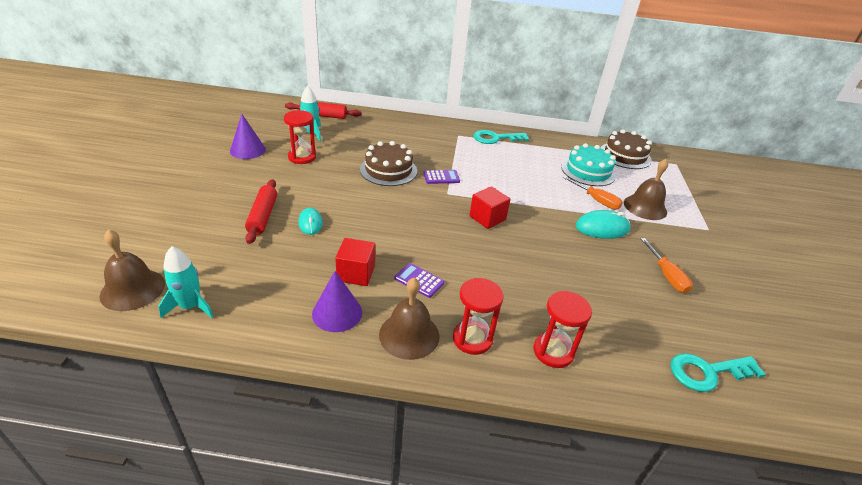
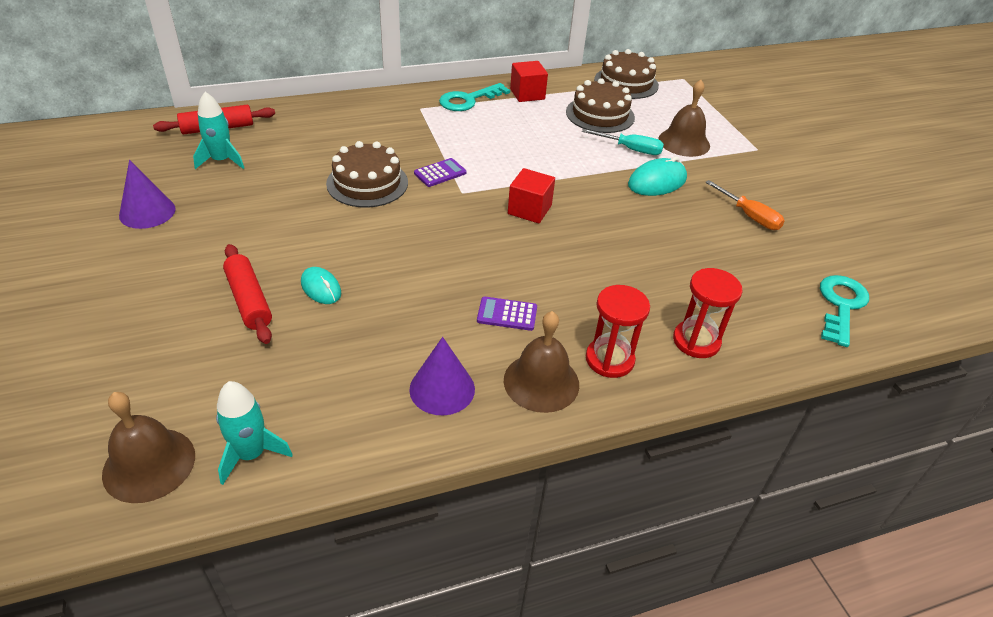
camera: 25 degrees left, 5 degrees up
red hourglass [284,110,316,164] -> none
red cube [335,238,375,286] -> red cube moved to [510,61,548,102]
turquoise cake [561,143,616,186] -> brown cake [566,78,635,133]
orange screwdriver [563,176,623,210] -> turquoise screwdriver [582,129,664,155]
turquoise key [670,353,766,392] -> turquoise key turned 150 degrees clockwise [820,275,869,347]

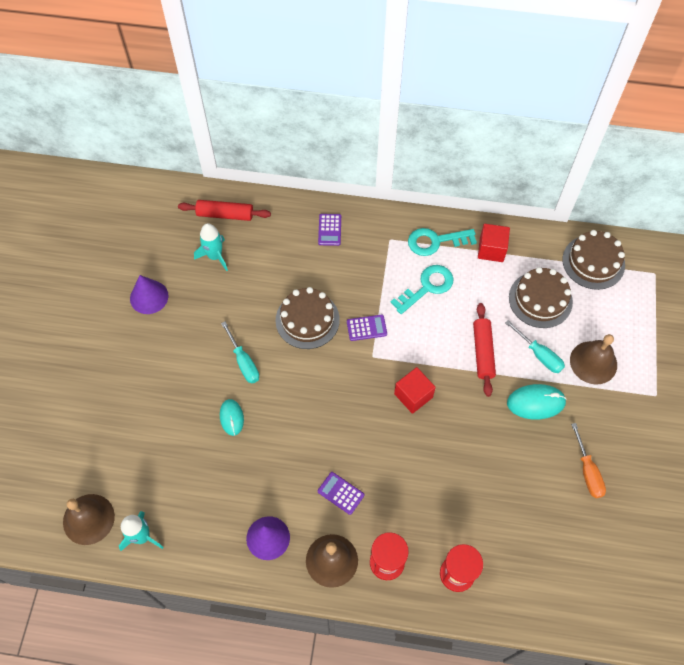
camera: 30 degrees right, 20 degrees up
red rolling pin [223,244,272,344] -> red rolling pin moved to [473,303,496,397]
turquoise key [820,275,869,347] -> turquoise key moved to [391,265,454,314]
none -> turquoise screwdriver [221,322,259,384]
none -> purple calculator [318,214,341,246]

